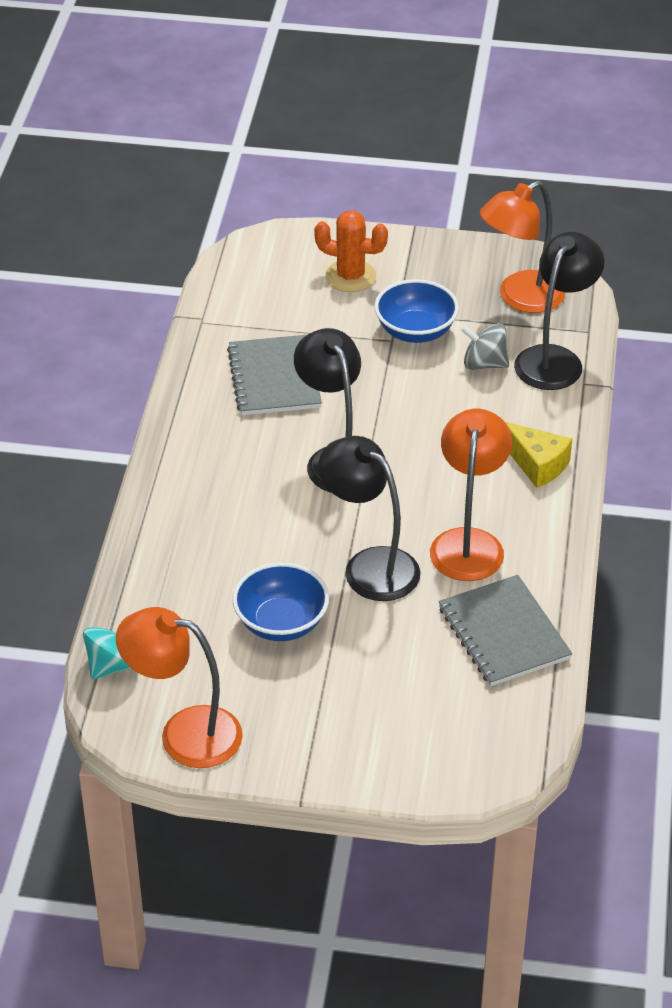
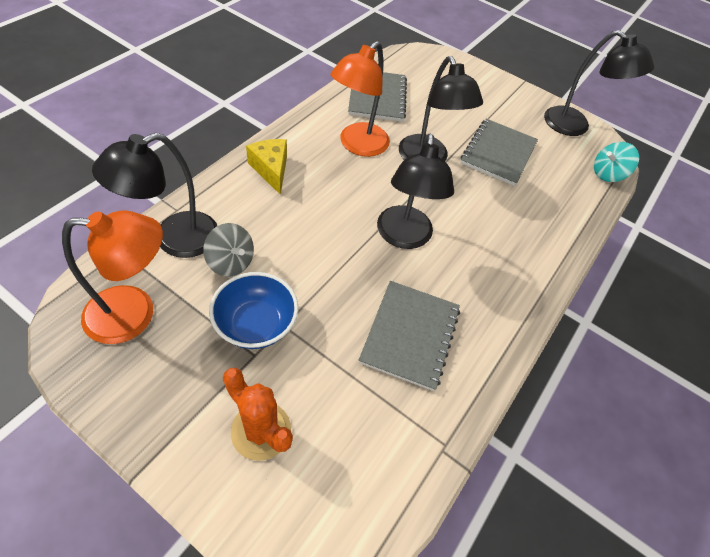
camera: 160 degrees left, 10 degrees up
orange lamp [116,607,243,768] -> black lamp [544,30,654,136]
blue bowl [232,562,329,641] -> grey notebook [461,119,538,186]

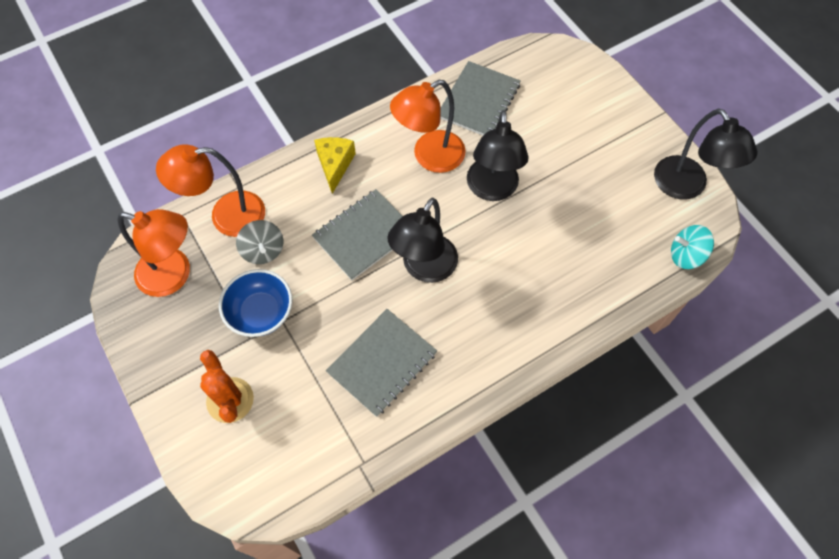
camera: 30 degrees right, 10 degrees up
black lamp [92,133,217,258] -> orange lamp [156,145,265,237]
grey notebook [461,119,538,186] -> grey notebook moved to [312,189,403,280]

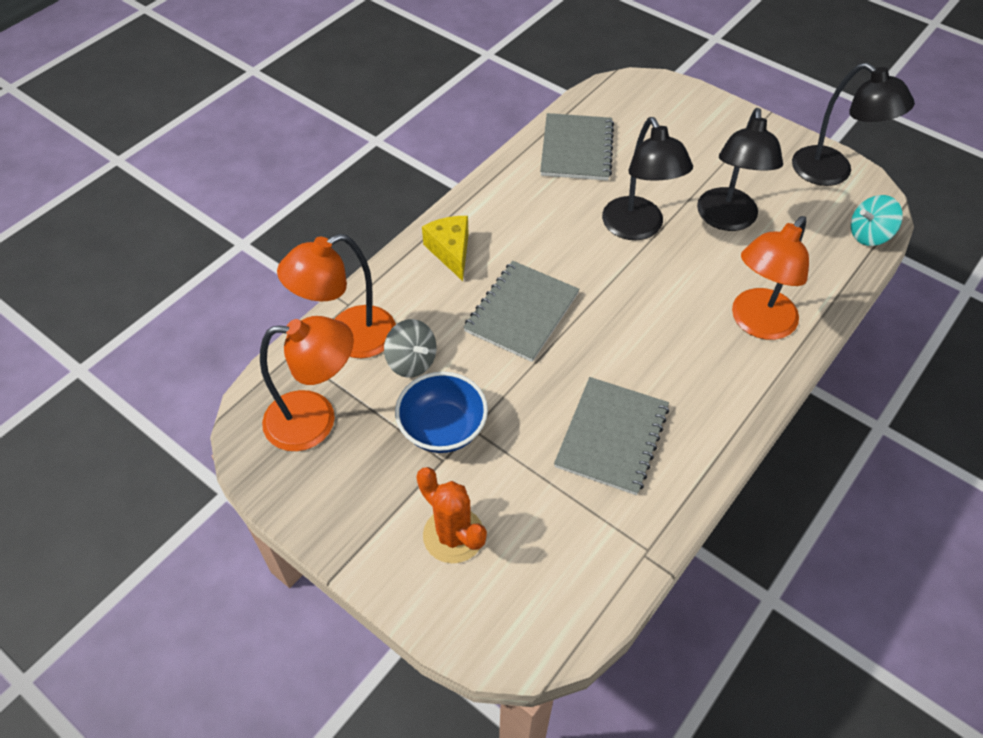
camera: 20 degrees left, 10 degrees down
black lamp [387,198,458,283] -> black lamp moved to [697,108,783,231]
orange lamp [390,80,466,173] -> orange lamp moved to [732,216,809,340]

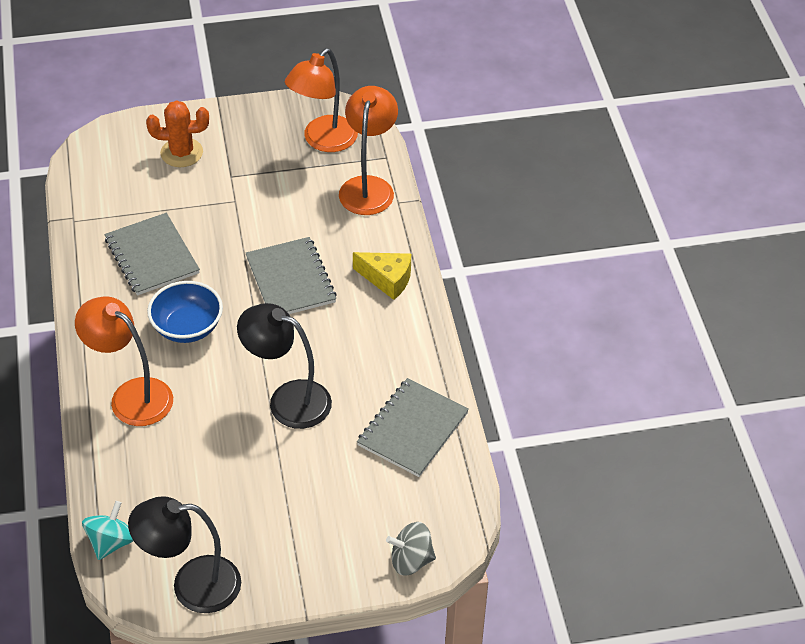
camera: 130 degrees right, 5 degrees down
grey spinning top [384,319,436,378] -> grey spinning top moved to [386,522,436,576]
blue bowl [395,372,488,453] -> blue bowl moved to [147,281,223,343]
grey notebook [540,113,614,181] -> grey notebook turned 75 degrees clockwise [357,378,469,477]
black lamp [697,108,783,231] -> none
orange lamp [732,216,809,340] -> orange lamp turned 45 degrees counterclockwise [75,296,173,426]

